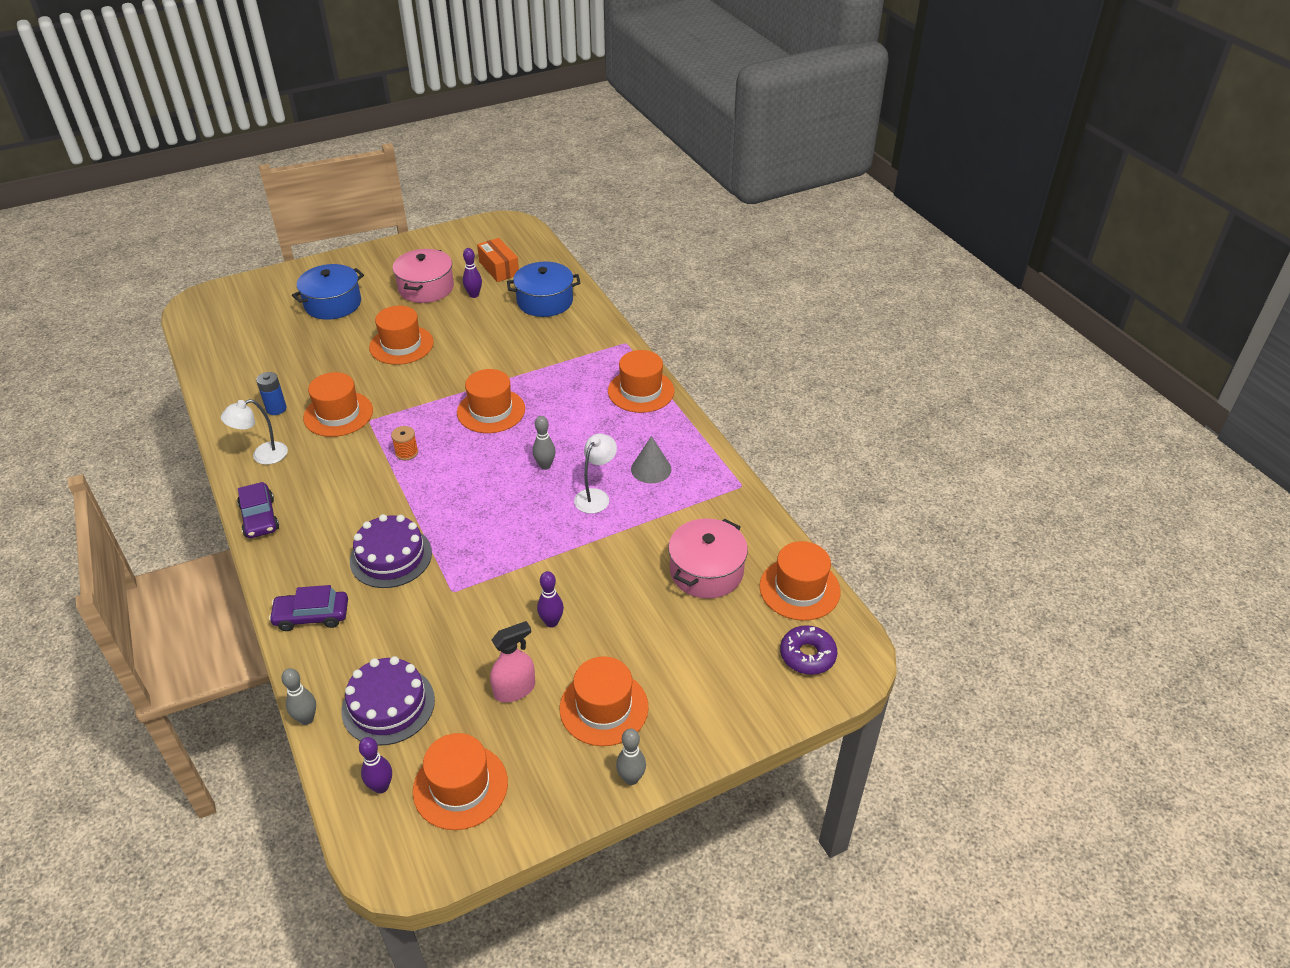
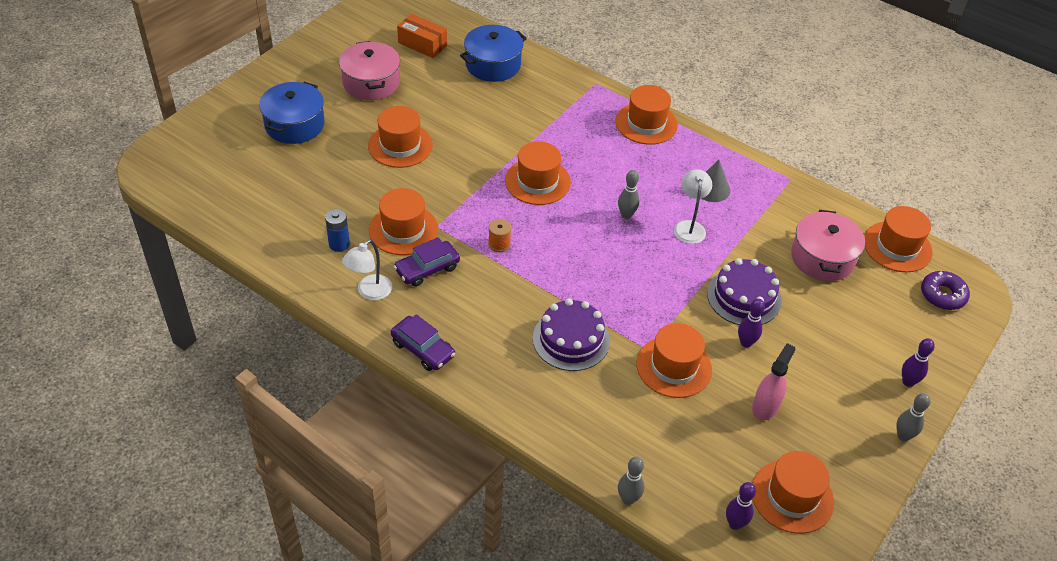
camera: 30 degrees left, 5 degrees up
purple car [269,585,348,631] -> purple car moved to [393,237,460,287]
purple cake [341,656,435,745] -> purple cake moved to [707,258,782,325]
purple bowling pin [463,248,482,298] -> purple bowling pin moved to [902,338,935,387]
orange hat [560,656,649,746] -> orange hat moved to [637,323,712,398]

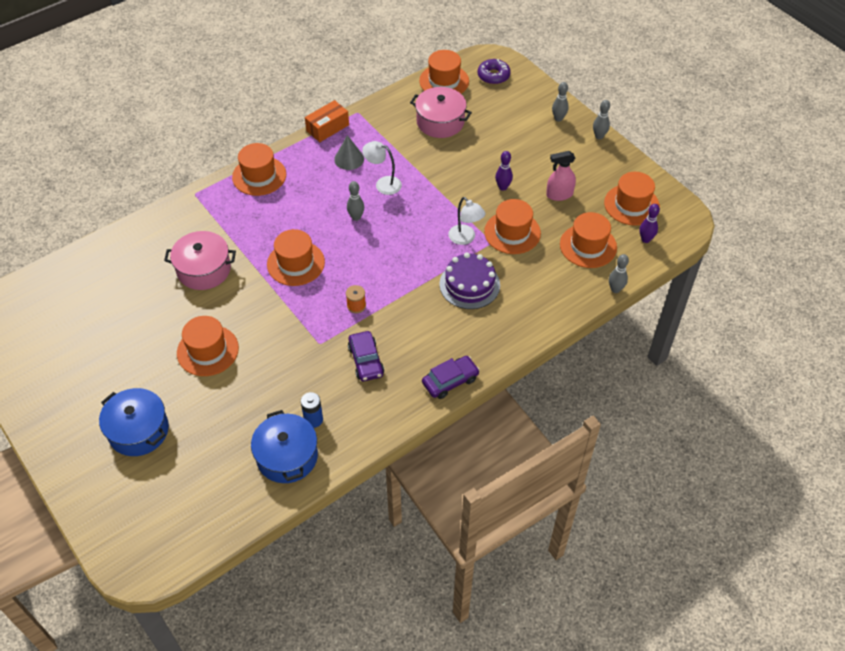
camera: 70 degrees left, 5 degrees up
pink pot [339,41,400,100] -> pink pot moved to [164,231,236,290]
white lamp [342,239,392,300] -> white lamp moved to [448,197,486,245]
orange hat [369,188,438,255] -> orange hat moved to [560,212,617,268]
orange box [397,14,447,58] -> orange box moved to [305,100,349,142]
blue pot [460,25,527,82] -> blue pot moved to [251,410,318,483]
purple cake [707,258,782,325] -> none
pink spray bottle [752,343,796,420] -> pink spray bottle turned 60 degrees counterclockwise [546,151,576,201]
purple bowling pin [902,338,935,387] -> grey bowling pin [552,82,569,122]

